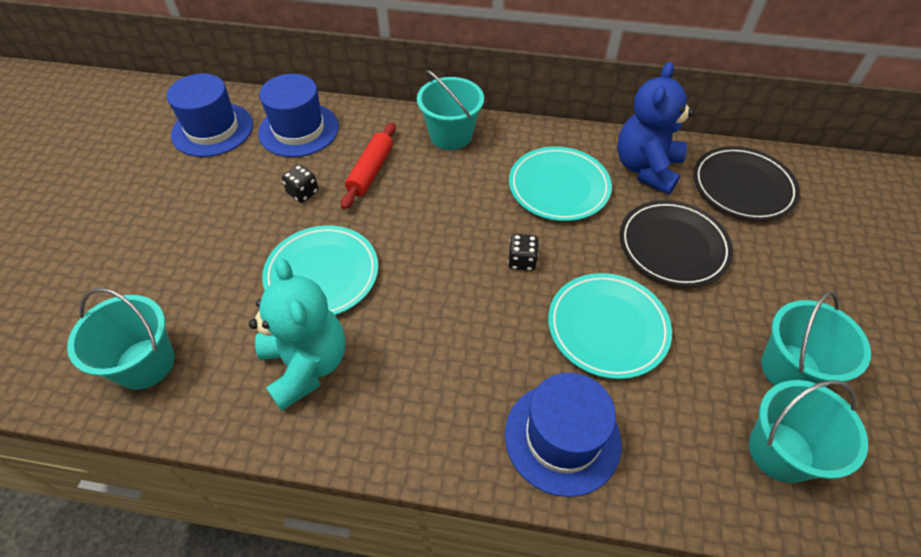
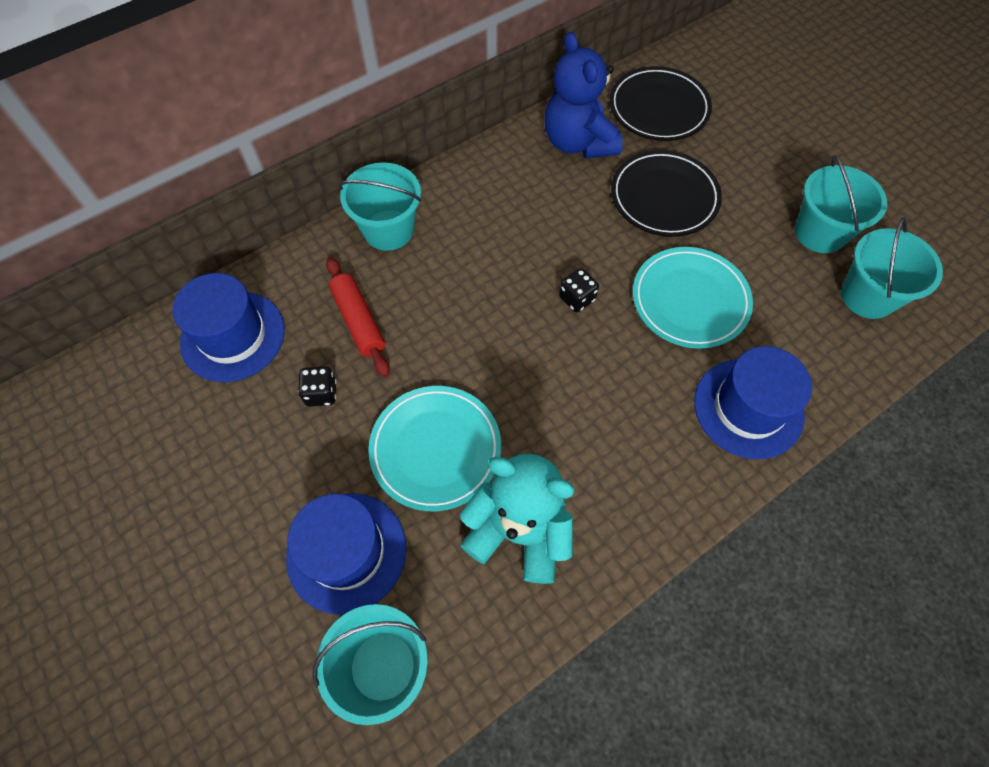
camera: 45 degrees left, 10 degrees up
blue hat [167,73,253,157] -> blue hat moved to [286,493,406,615]
turquoise plate [509,147,612,221] -> none

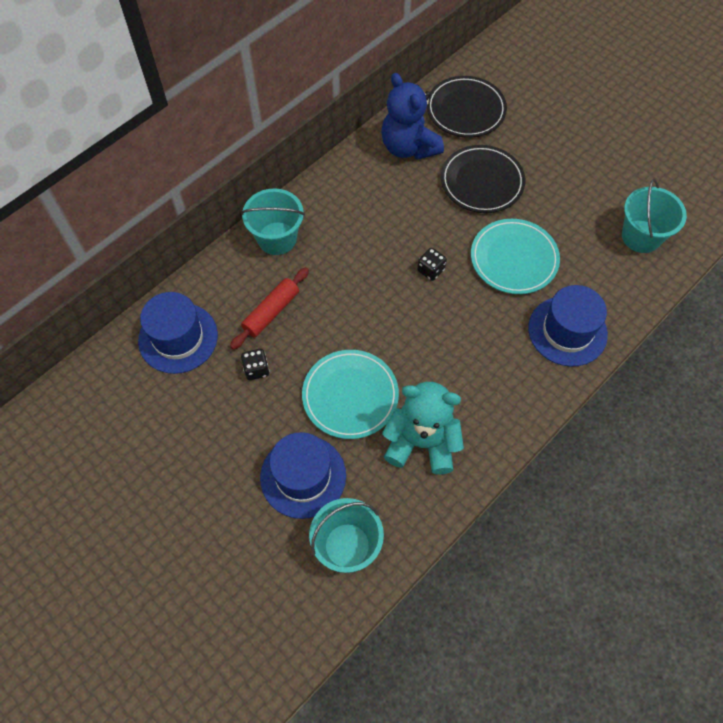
camera: 10 degrees left, 0 degrees up
red rolling pin [326,257,390,377] -> red rolling pin turned 75 degrees clockwise [230,267,309,350]
turquoise bucket [795,155,887,253] -> none

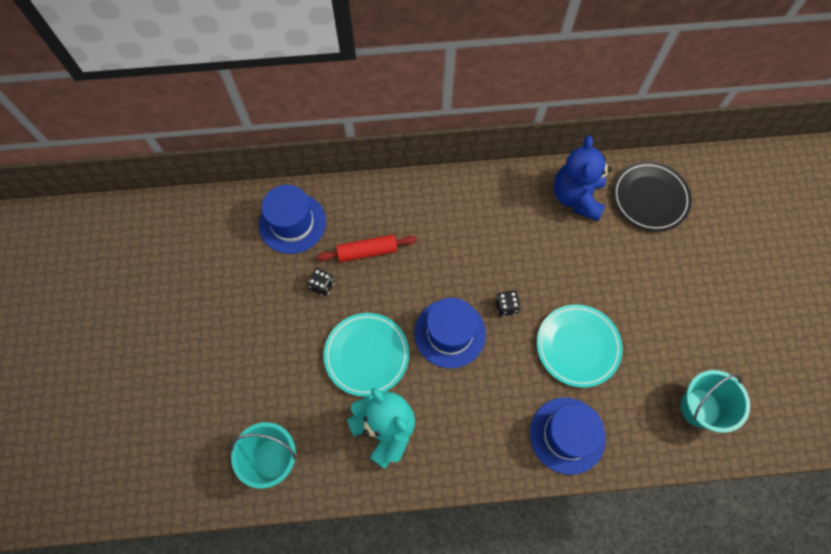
camera: 40 degrees right, 5 degrees up
turquoise bucket [241,188,305,255] -> none
blue hat [260,432,346,519] -> blue hat moved to [414,298,486,368]
black plate [441,145,525,213] -> none

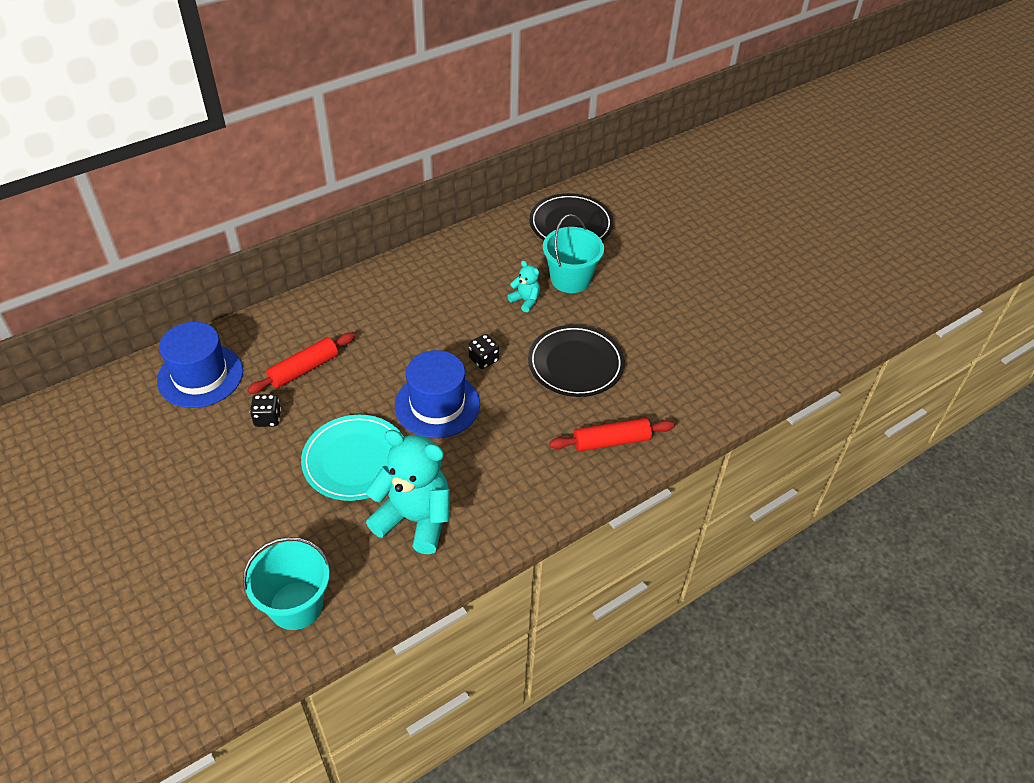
camera: 30 degrees left, 20 degrees down
blue hat [530,398,606,475] -> red rolling pin [549,418,675,451]
turquoise plate [537,304,622,388] -> black plate [528,325,625,397]
blue teddy bear [554,136,612,221] -> none
turquoise bucket [681,370,750,433] -> turquoise bucket moved to [543,214,604,293]
none -> turquoise teddy bear [507,261,540,312]

